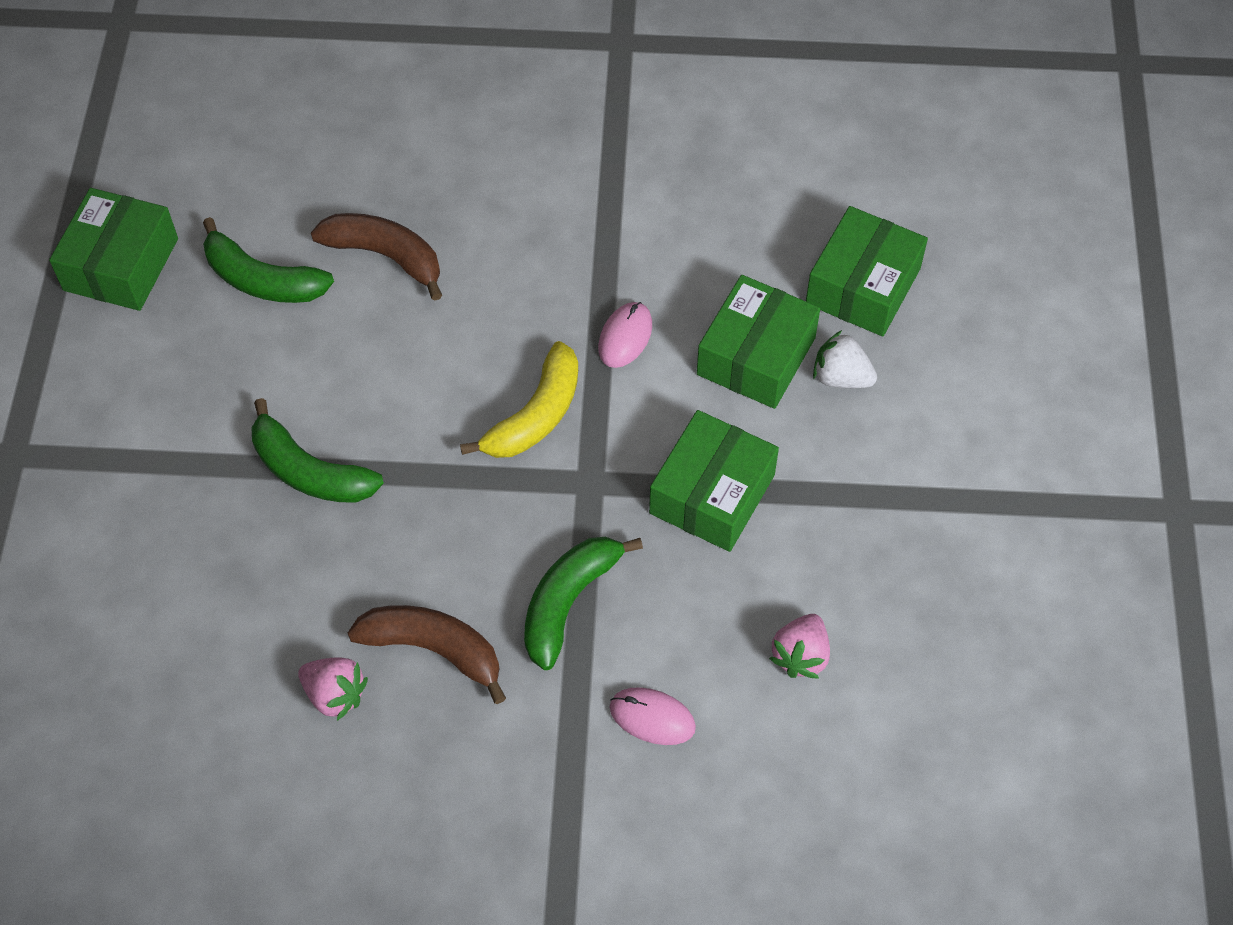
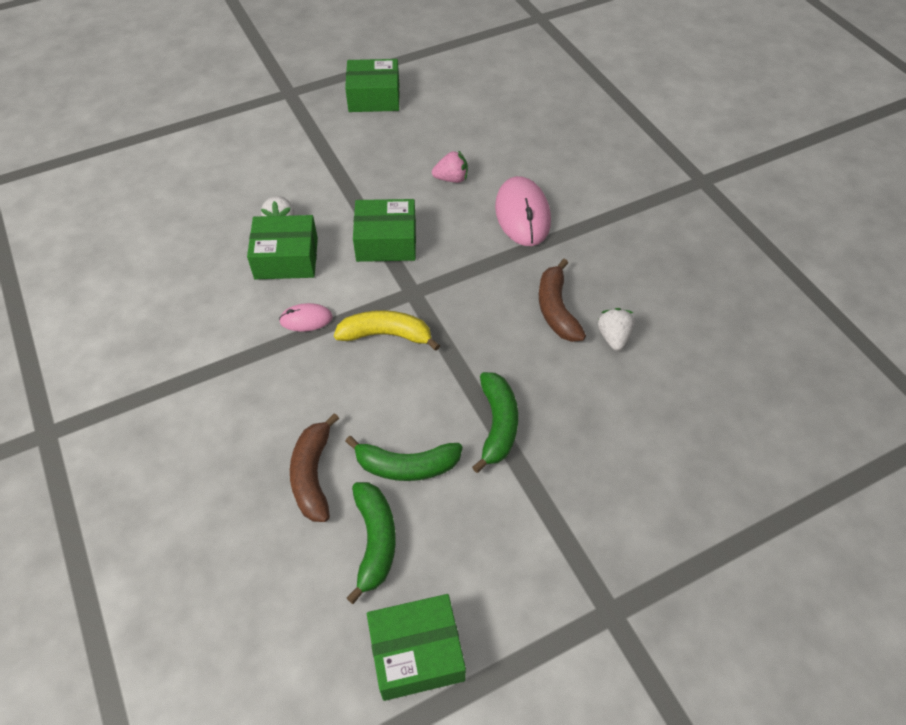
camera: 120 degrees left, 5 degrees down
pink strawberry [298,657,368,721] -> white strawberry [598,308,635,351]
green banana [524,537,643,670] -> green banana moved to [345,436,463,481]
pink mouse [609,687,696,745] -> pink mouse [495,176,551,246], size x1.90
green box [806,206,928,336] -> green box moved to [345,59,400,112]

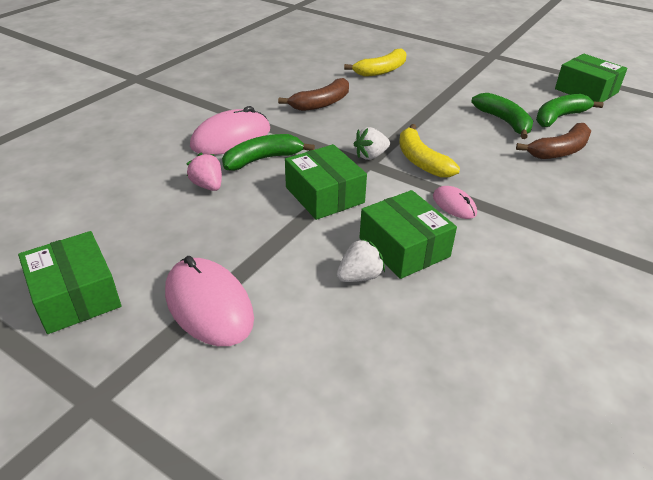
camera: 120 degrees left, 15 degrees down
green banana [472,372,518,473] -> green banana moved to [222,134,315,170]
white strawberry [598,308,635,351] -> white strawberry moved to [353,127,390,160]
none -> pink mouse [165,256,254,346]
none -> yellow banana [344,48,407,77]

